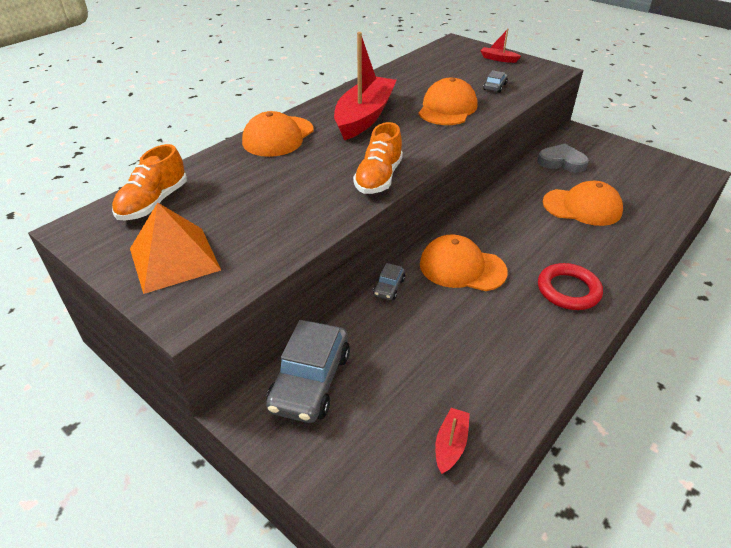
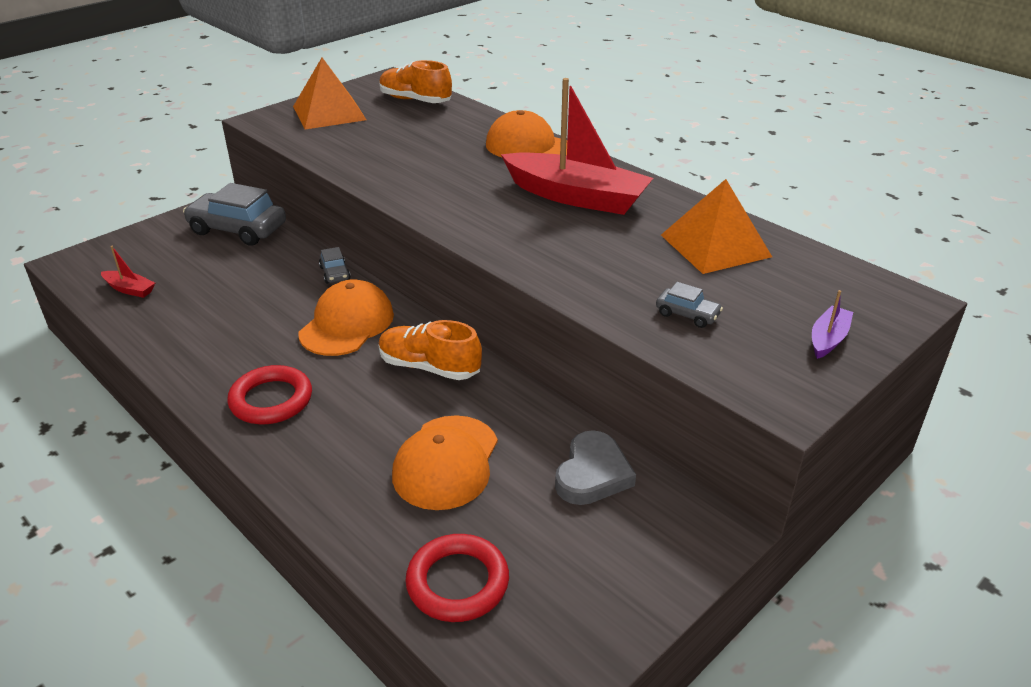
camera: 95 degrees right, 5 degrees down
orange shoe [353,122,403,194] -> orange shoe moved to [378,320,482,380]
grey car [373,263,405,300] -> grey car turned 135 degrees counterclockwise [319,247,351,284]
orange cap [419,78,477,125] -> none
red boat [481,28,521,63] -> purple boat [812,290,853,359]
none -> red ring [405,534,509,622]
none -> orange pyramid [661,179,772,274]

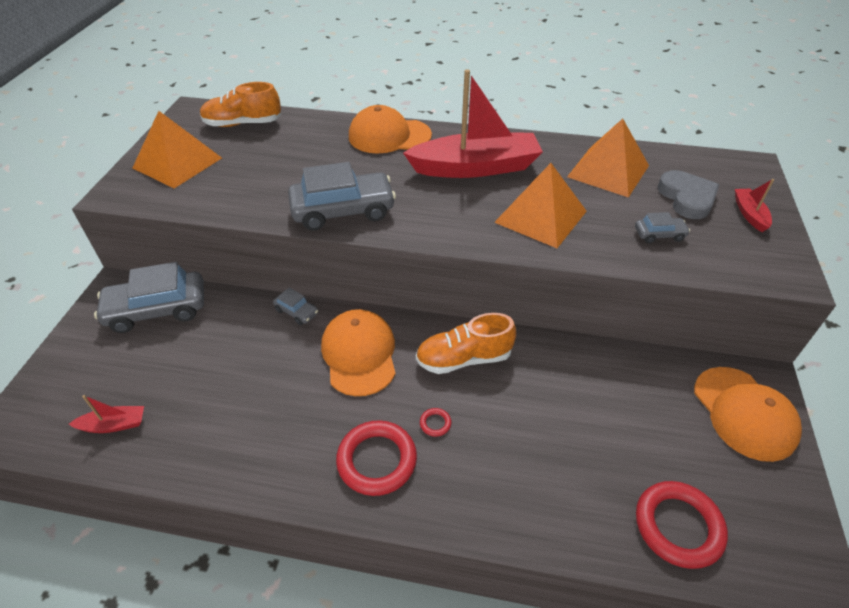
camera: 35 degrees left, 10 degrees up
orange cap [392,415,498,510] -> orange cap moved to [694,367,802,462]
grey heart [555,430,636,505] -> grey heart moved to [658,170,719,219]
purple boat [812,290,853,359] -> red boat [735,179,774,232]
none -> grey car [288,162,396,231]
none -> red ring [420,408,452,437]
none -> orange pyramid [494,163,587,248]

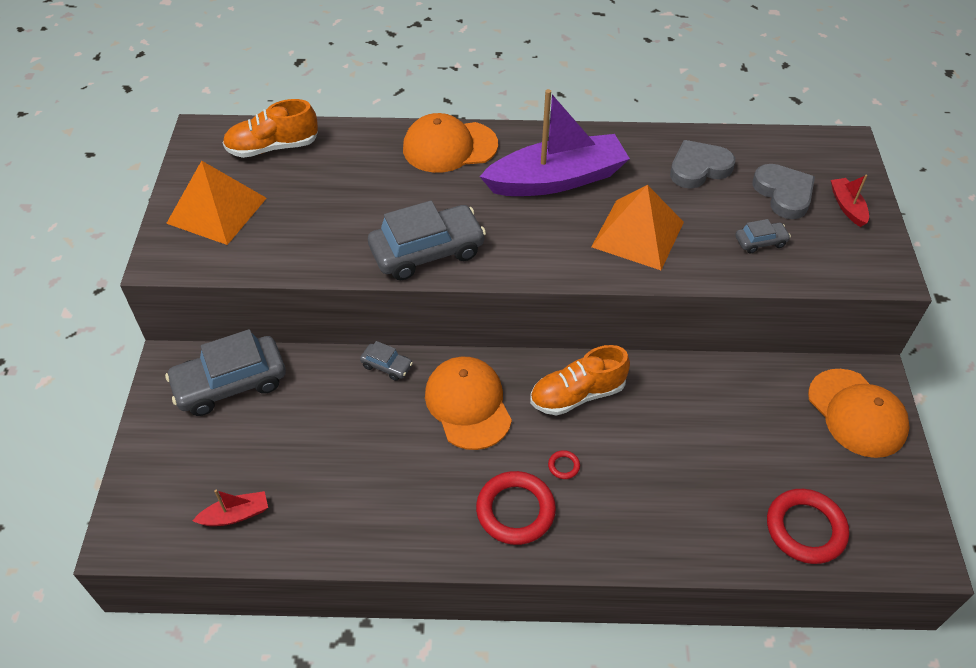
camera: 10 degrees left, 5 degrees up
red boat [403,69,543,178] -> purple boat [479,89,630,196]
orange pyramid [567,119,649,198] -> grey heart [670,140,735,189]

